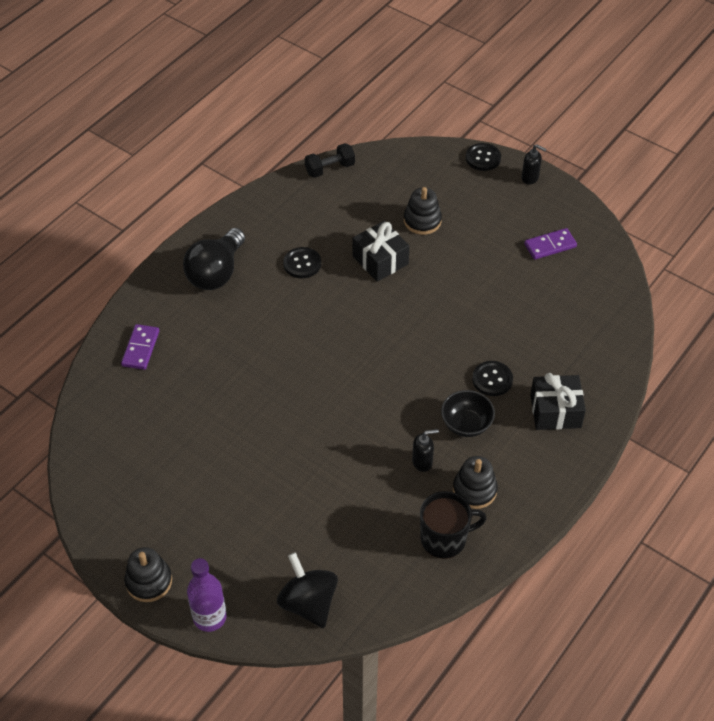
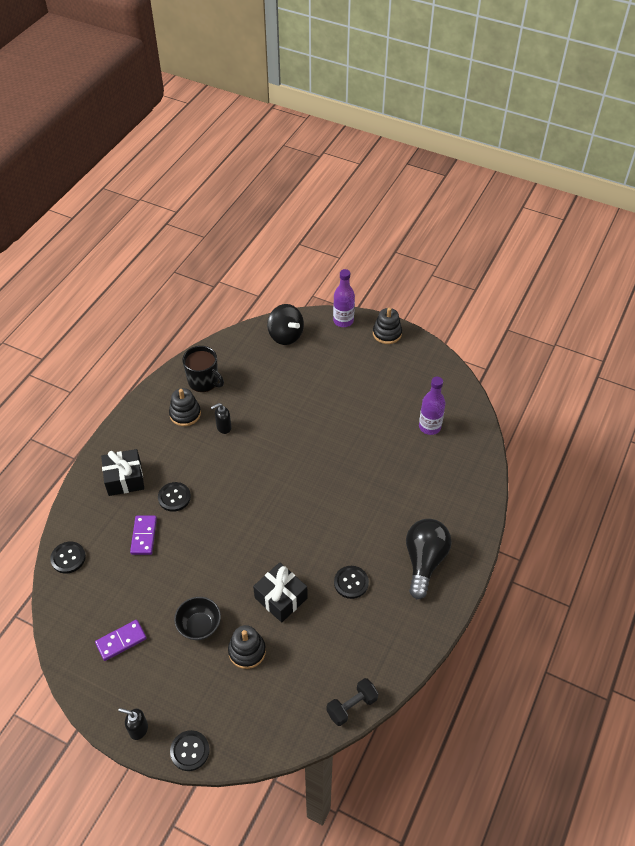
camera: 170 degrees right, 0 degrees up
purple domino [121,324,159,370] -> purple domino moved to [130,515,157,555]
black mug [420,491,487,559] -> black mug turned 120 degrees counterclockwise [182,346,224,392]
black bowl [441,390,495,437] -> black bowl moved to [174,597,221,640]
none -> black button [50,541,86,574]
none -> purple bottle [419,377,446,435]

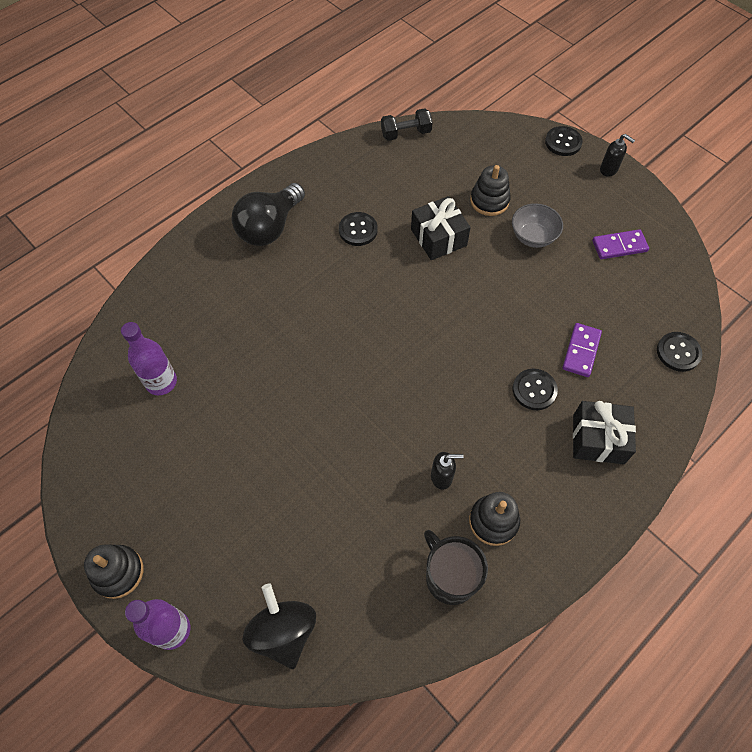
camera: 160 degrees left, 10 degrees up
black bowl [174,597,221,640] -> grey bowl [512,203,563,248]

